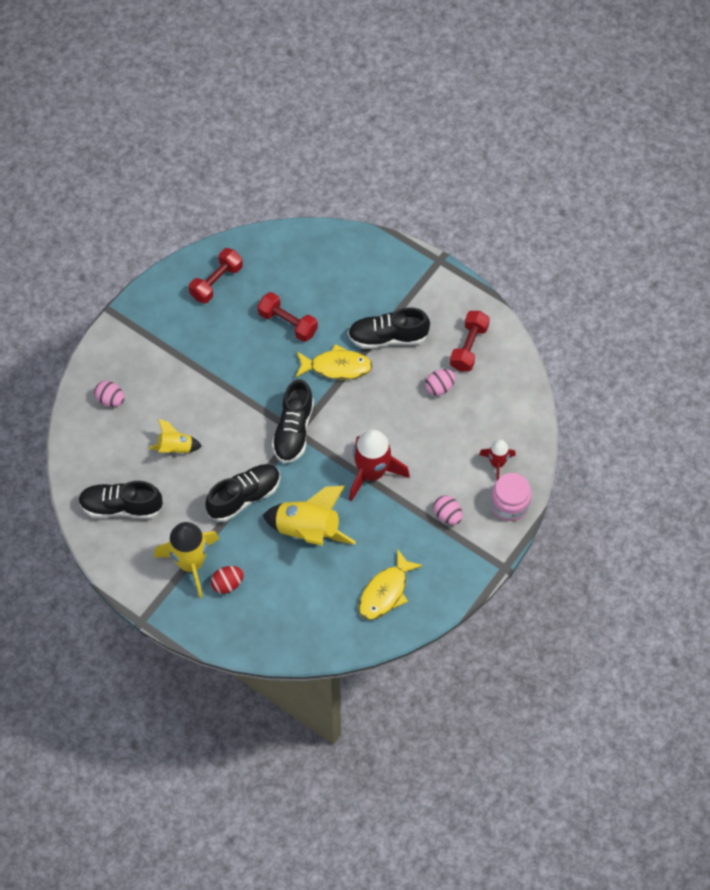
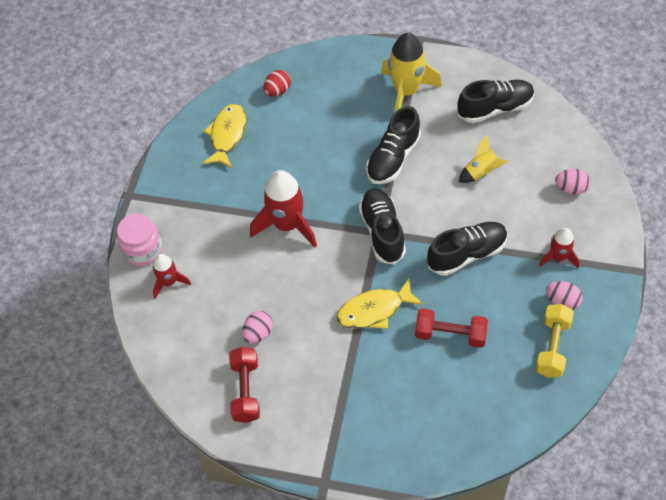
camera: 160 degrees right, 5 degrees down
red dumbbell [189,248,243,303] -> yellow dumbbell [535,304,574,377]
red egg [211,566,244,594] -> red egg moved to [263,70,291,97]
yellow rocket [263,486,356,546] -> none
black shoe [348,307,430,349] -> black shoe moved to [427,222,508,276]
pink egg [433,495,462,525] -> pink egg moved to [546,281,582,310]
none -> red rocket [539,228,580,268]

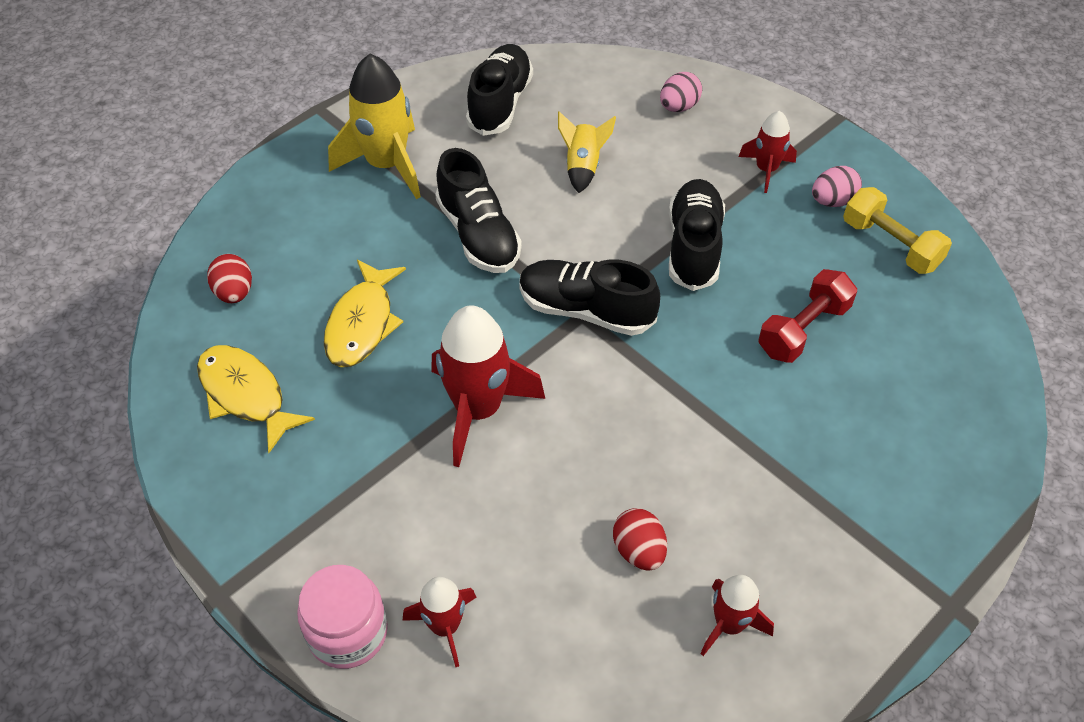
camera: 60 degrees left, 5 degrees down
red dumbbell [229,347,260,423] -> red rocket [701,575,774,656]
pink egg [242,311,273,344] -> red egg [613,508,667,571]
yellow fish [336,278,423,329] -> yellow fish moved to [324,260,406,367]

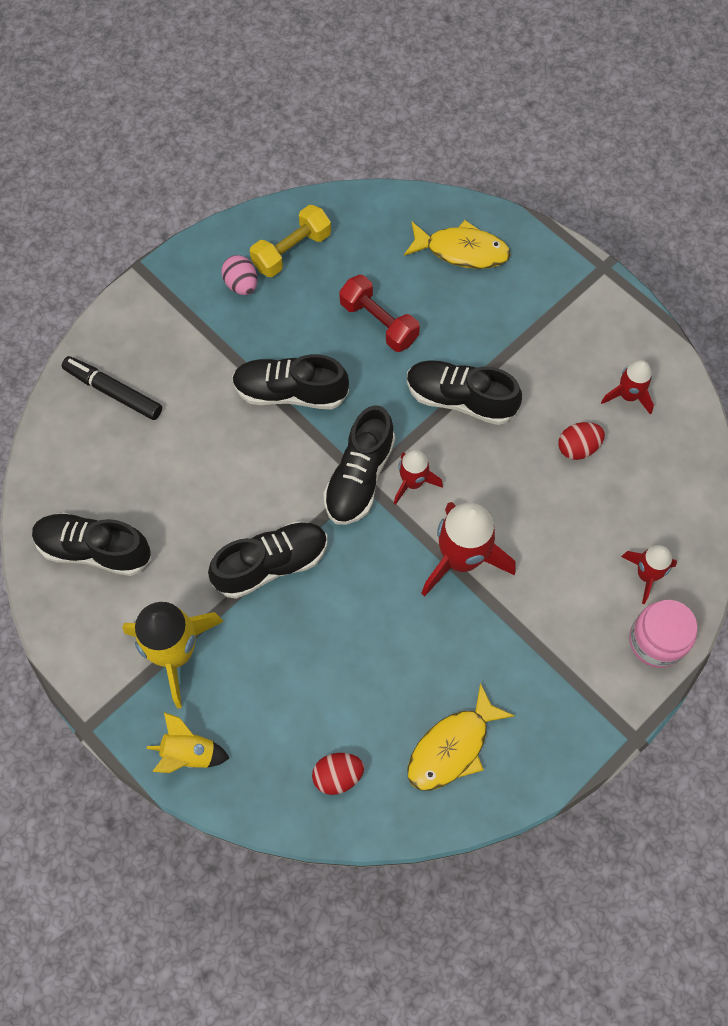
camera: 90 degrees left, 15 degrees up
yellow fish [324,260,406,367] -> yellow fish moved to [404,220,511,269]
yellow rocket [558,111,616,193] -> yellow rocket moved to [147,712,229,773]
pink egg [660,72,702,112] -> black marker [62,356,162,420]
red rocket [738,111,797,193] -> red rocket moved to [394,450,443,505]
none -> black shoe [407,360,522,425]

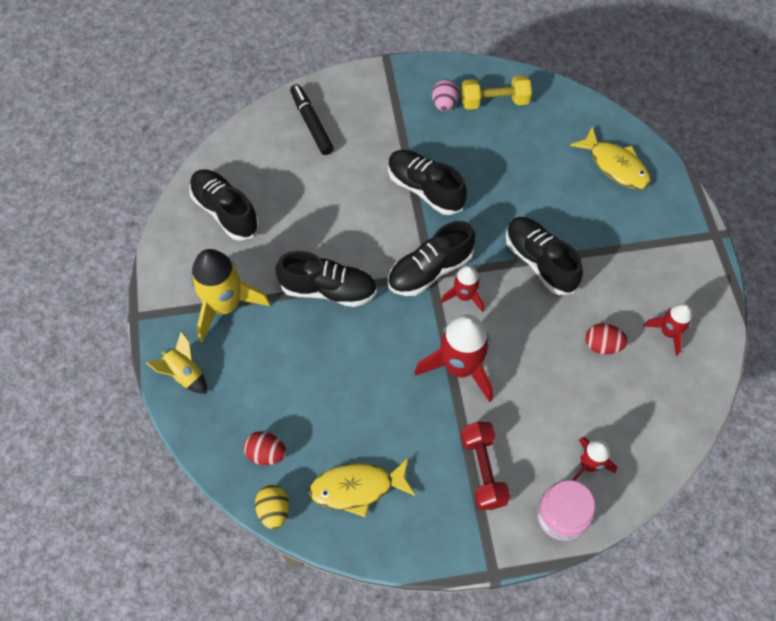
camera: 35 degrees right, 5 degrees down
red dumbbell [339,275,420,352] -> red dumbbell moved to [461,422,510,510]
none -> yellow egg [255,485,289,530]

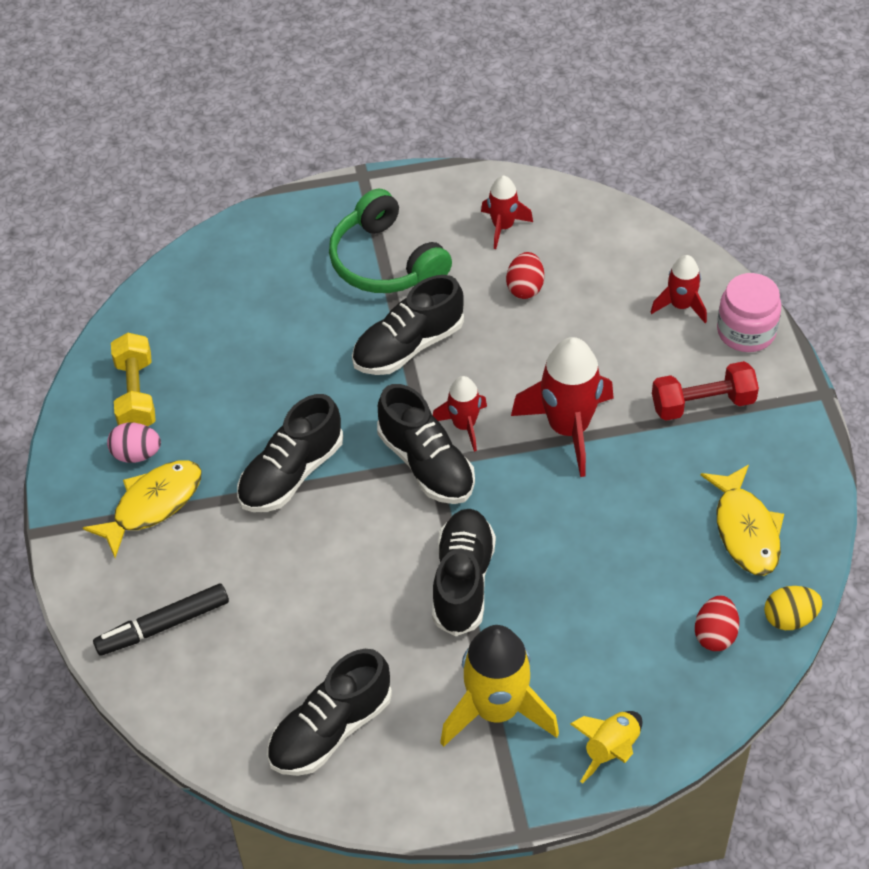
camera: 90 degrees left, 10 degrees down
yellow fish [570,127,651,189] -> yellow fish moved to [83,460,202,558]
none -> green headphones [329,188,452,293]

